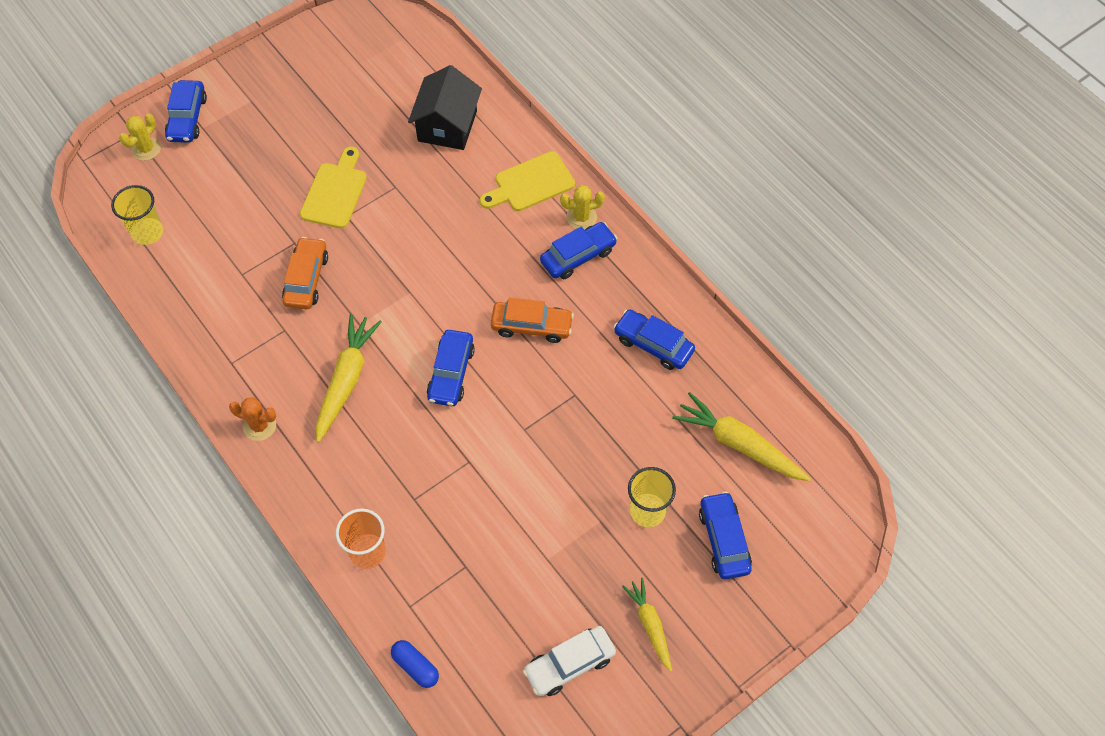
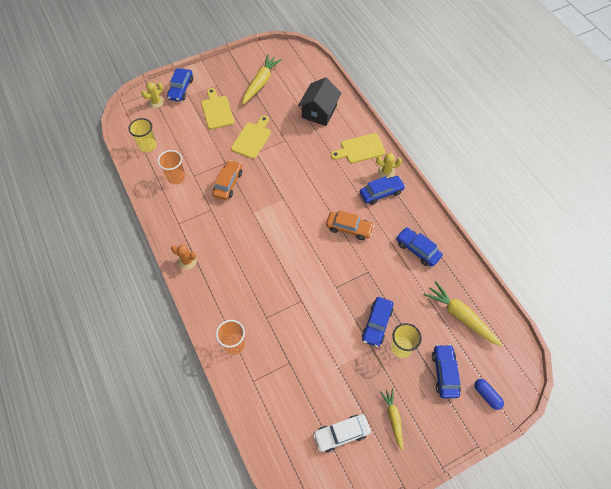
camera: 10 degrees right, 0 degrees up
yellow carrot [316,314,381,443] -> yellow carrot moved to [242,55,282,104]
blue capsule [391,640,439,688] -> blue capsule moved to [474,379,504,410]
blue car [427,330,475,406] -> blue car moved to [362,297,393,347]
none -> orange cup [158,150,185,185]
none -> yellow cutting board [201,88,234,129]

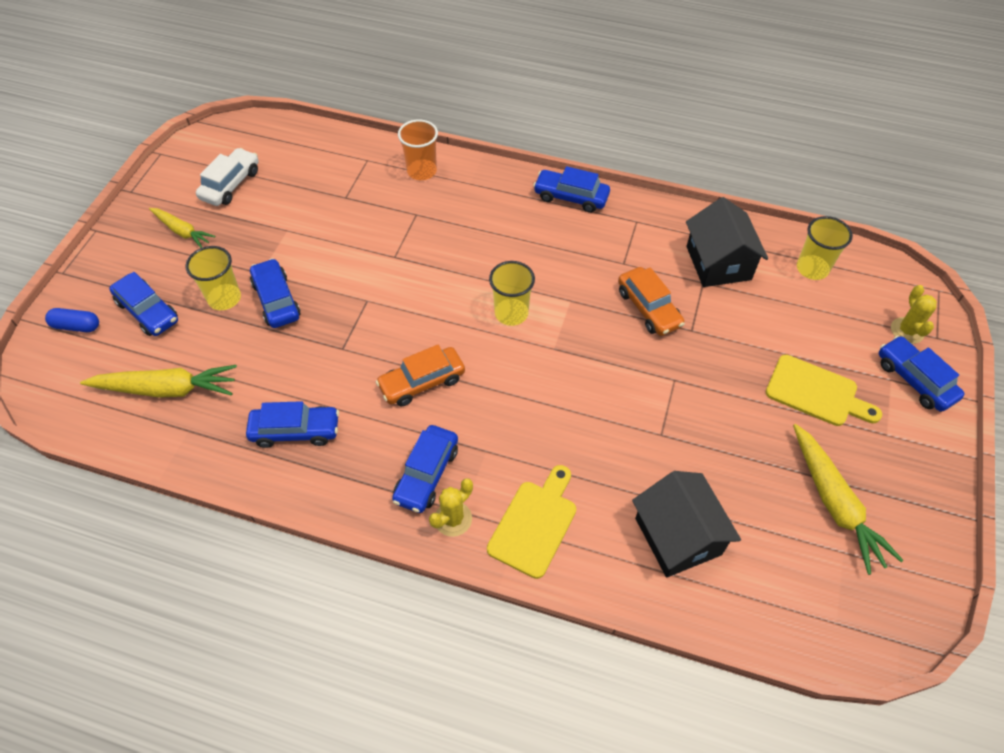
camera: 135 degrees right, 5 degrees down
orange cup [158,150,185,185] -> black house [686,197,768,287]
orange cactus [171,245,197,270] -> blue car [533,166,610,213]
yellow cutting board [231,116,271,159] -> none
none -> yellow cup [489,261,535,326]

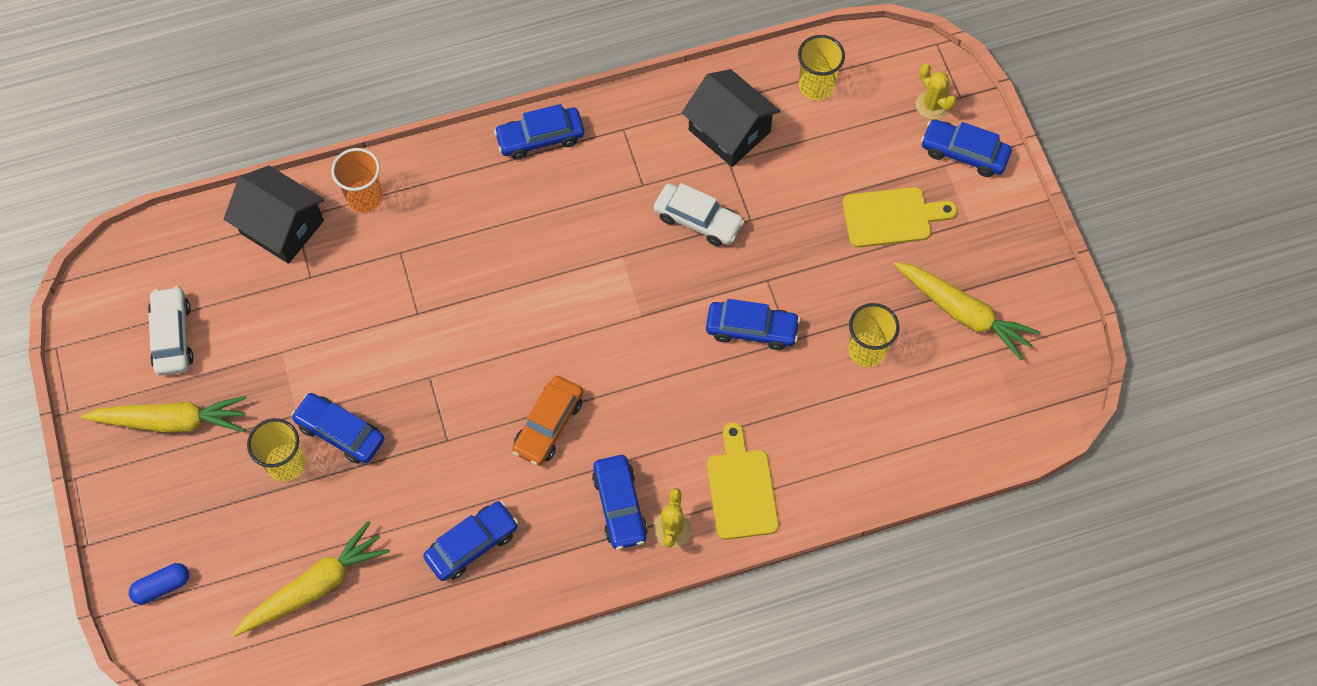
camera: 35 degrees left, 10 degrees up
blue car [109,272,178,336] -> blue car moved to [706,299,800,350]
yellow carrot [149,208,215,248] -> yellow carrot [81,396,247,433], size x1.61
yellow cup [489,261,535,326] -> yellow cup moved to [848,303,900,367]
orange car [618,267,685,336] -> white car [654,183,745,247]
black house [632,471,741,577] -> black house moved to [224,165,324,264]

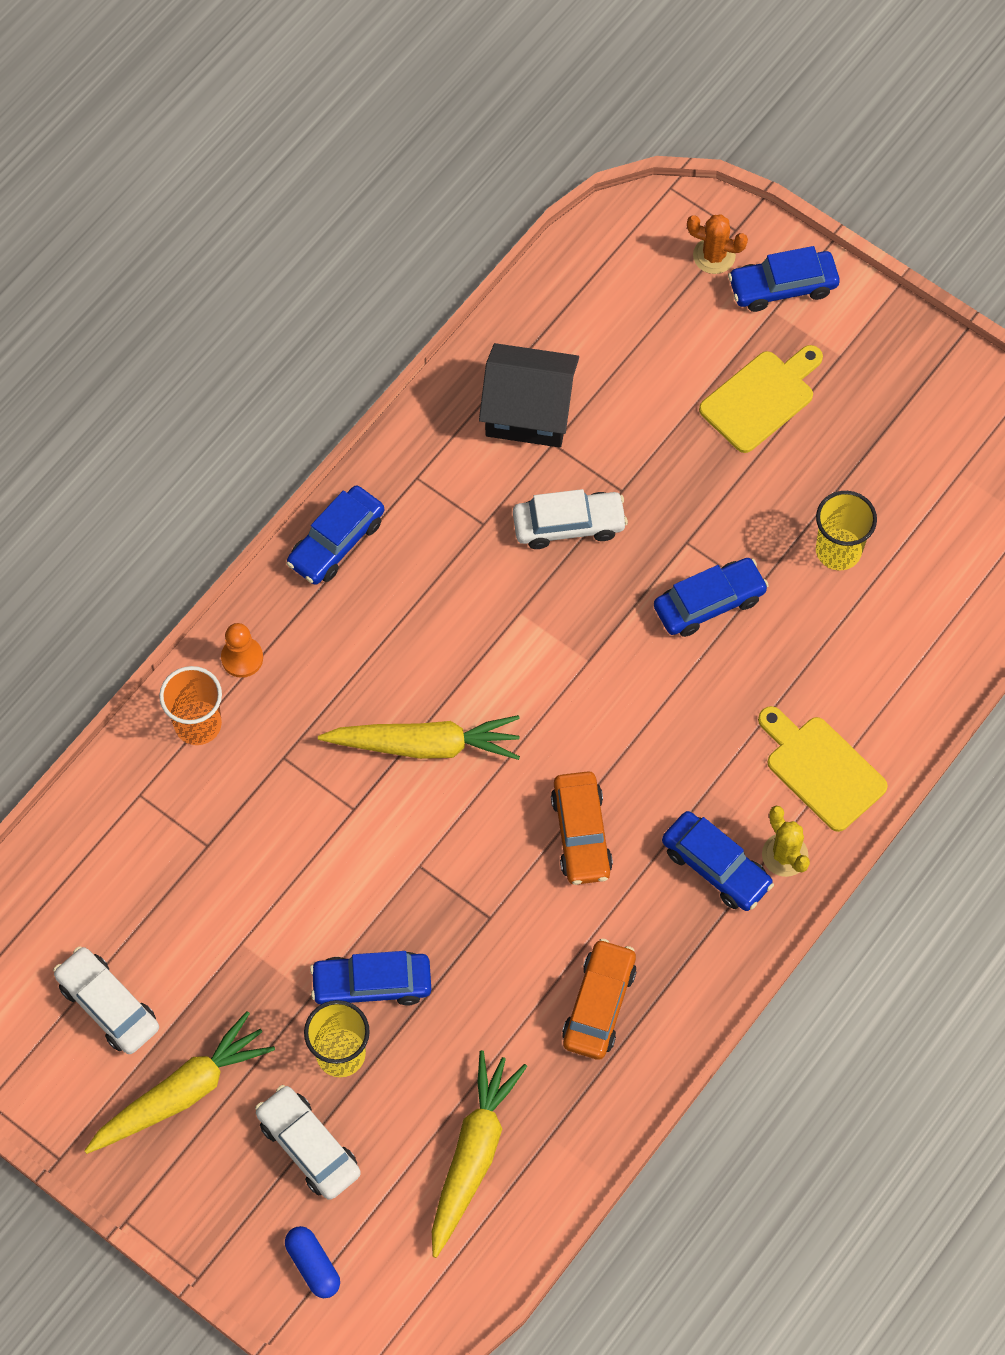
camera: 35 degrees left, 0 degrees up
blue capsule [129,563,189,605] -> blue capsule turned 60 degrees counterclockwise [285,1226,340,1298]
black house [224,165,324,264] -> none
blue car [423,501,518,581] -> orange car [562,939,636,1060]
yellow cup [798,35,845,100] -> none
yellow carrot [893,262,1040,361] -> yellow carrot moved to [318,715,520,760]
yellow cactus [916,64,957,120] -> orange cactus [687,214,748,274]
none -> orange pawn [221,623,263,678]
none -> white car [255,1085,361,1200]

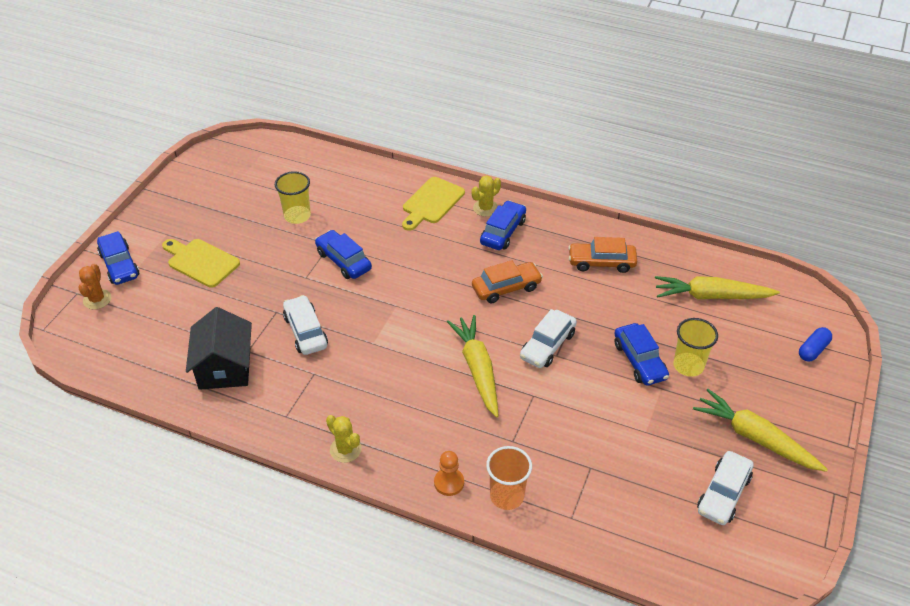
camera: 105 degrees left, 20 degrees down
white car [255,1085,361,1200] -> white car moved to [520,309,577,368]
blue car [286,486,384,585] -> yellow cactus [326,415,362,463]

